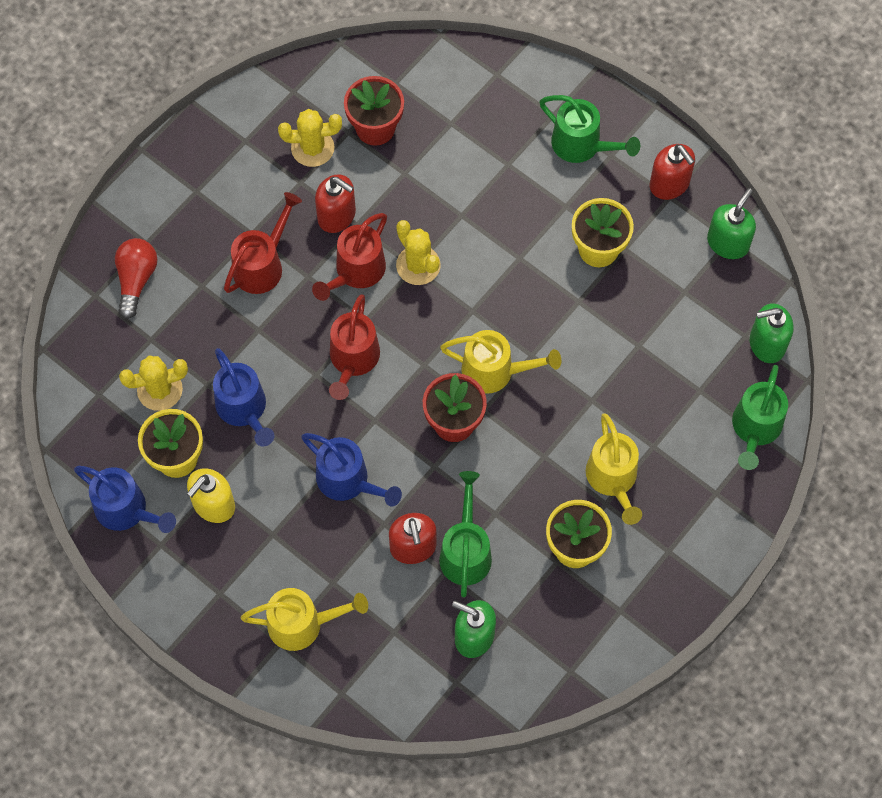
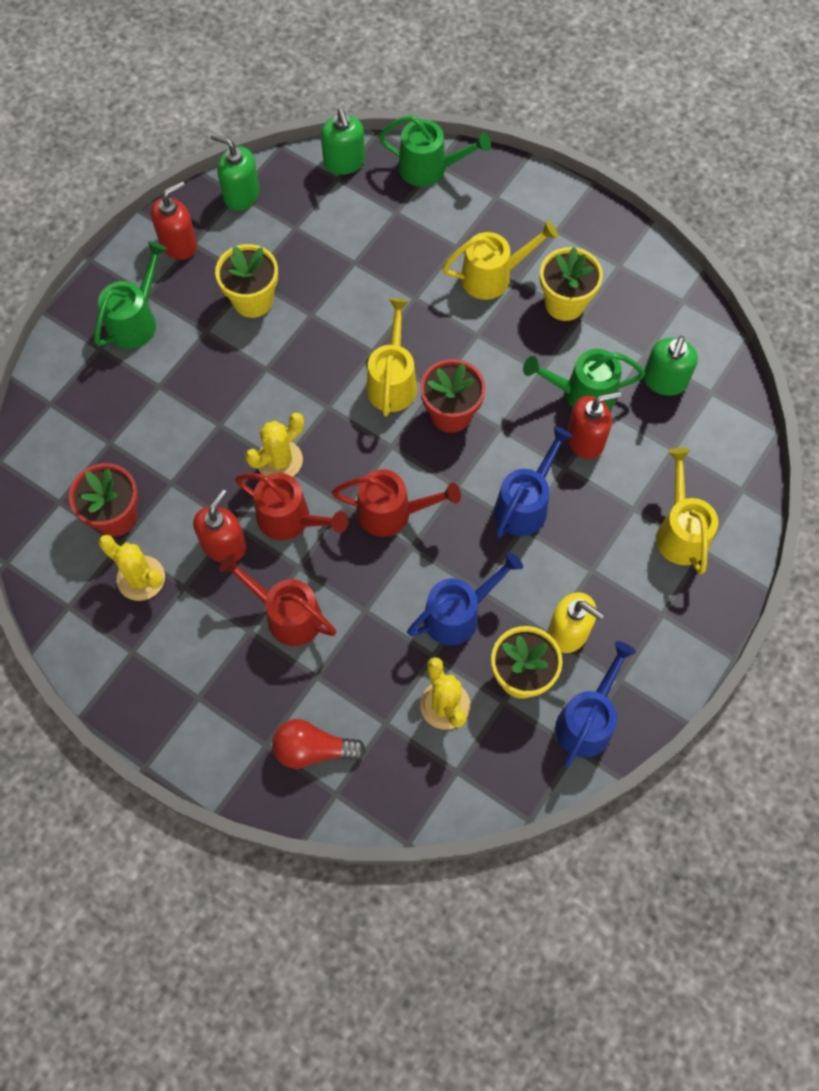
camera: 95 degrees left, 0 degrees up
yellow cactus [278,109,342,167] -> yellow cactus turned 45 degrees counterclockwise [98,534,165,601]

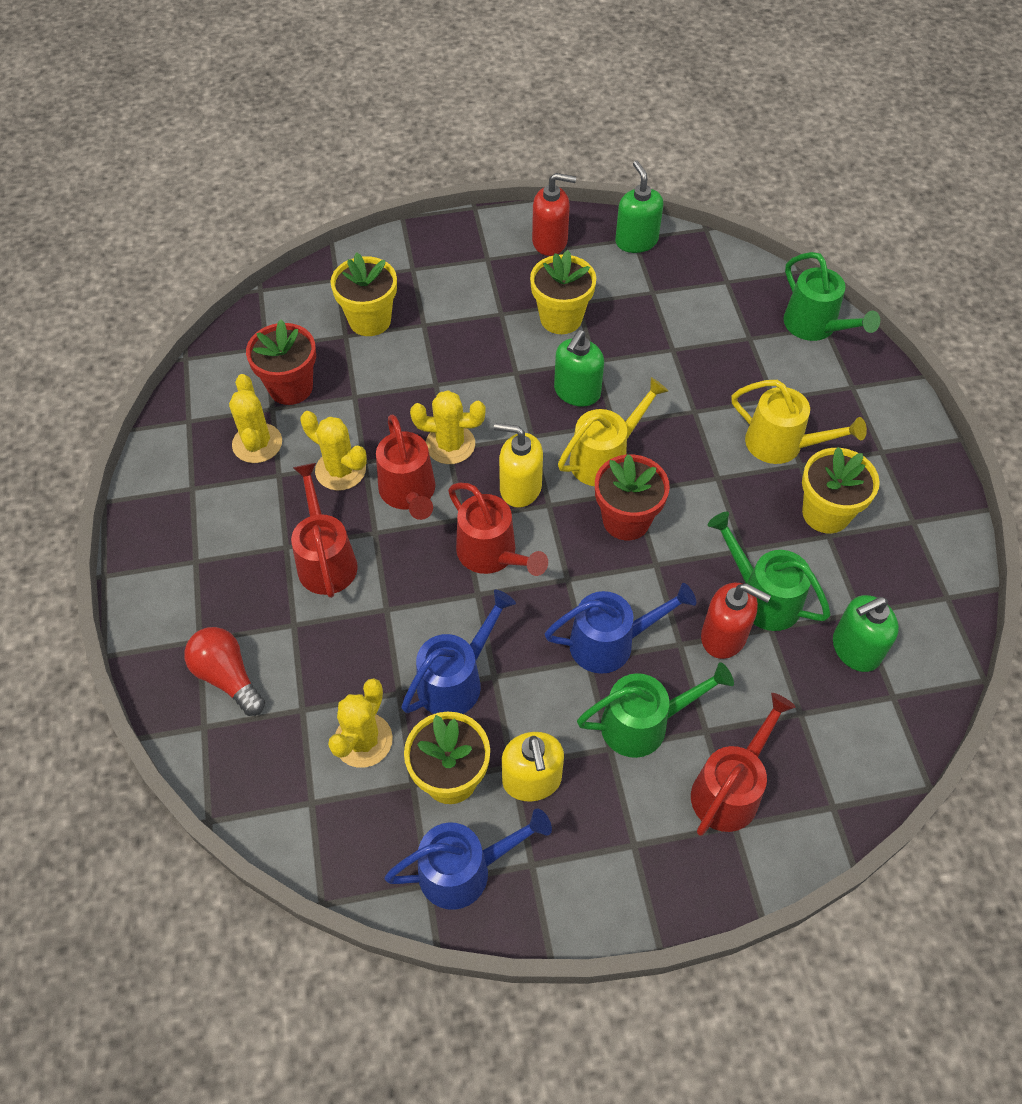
camera: 45 degrees right, 10 degrees down
green watering can [94,241,167,349] -> green watering can moved to [577,662,734,758]
red soap dispenser [193,489,247,562] -> yellow cactus [300,411,367,491]
green soap dispenser [321,108,365,175] -> green soap dispenser moved to [554,330,604,407]
blue watering can [407,552,523,645] -> blue watering can turned 60 degrees counterclockwise [401,590,516,714]
yellow watering can [656,448,718,574] -> red watering can [691,693,796,836]
none -> yellow flower pot [330,252,397,336]
none -> yellow soap dispenser [494,423,543,508]

